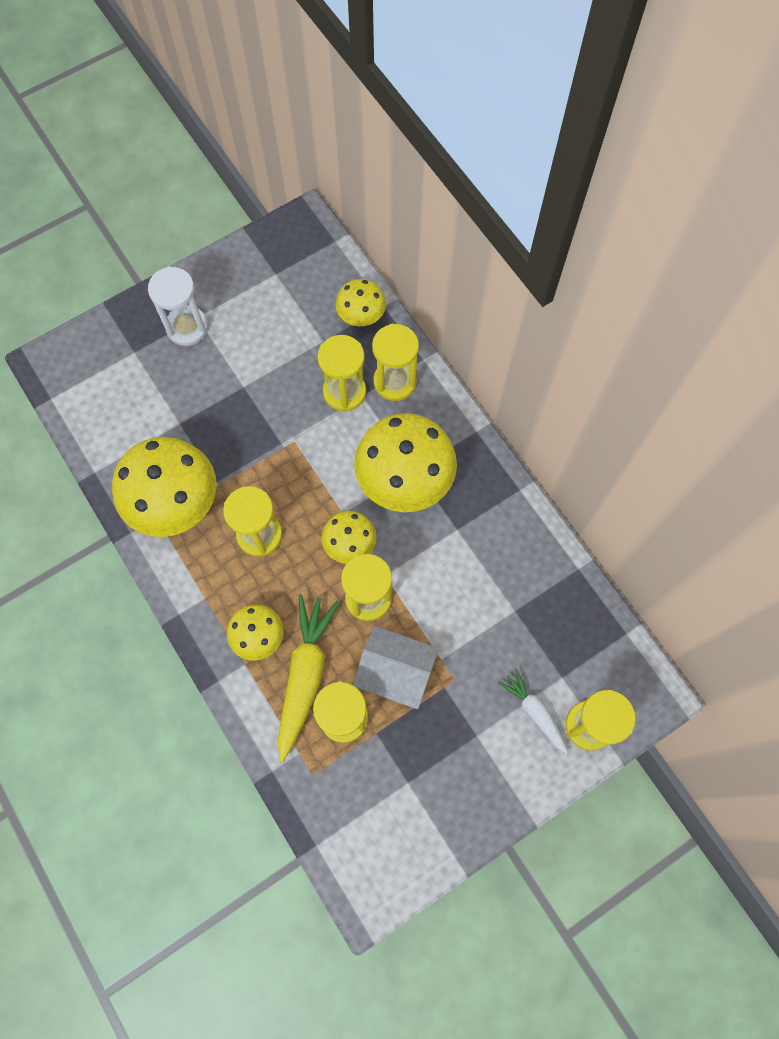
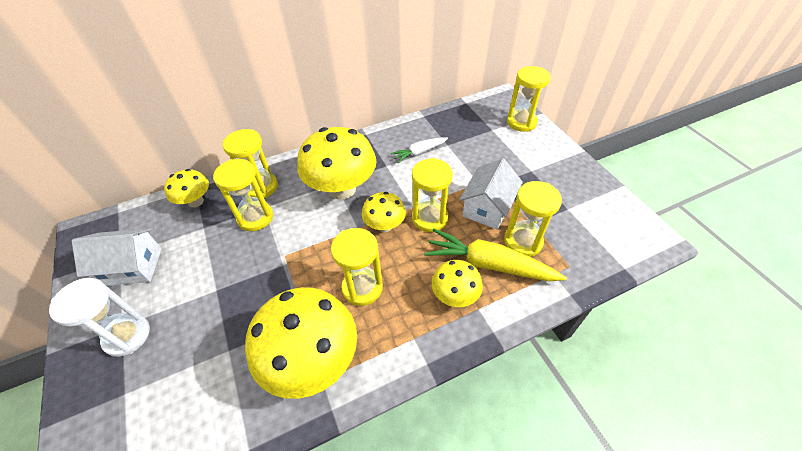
camera: 80 degrees left, 20 degrees down
white carrot [498,668,568,754] -> white carrot moved to [391,137,448,163]
none -> white house [72,228,162,286]

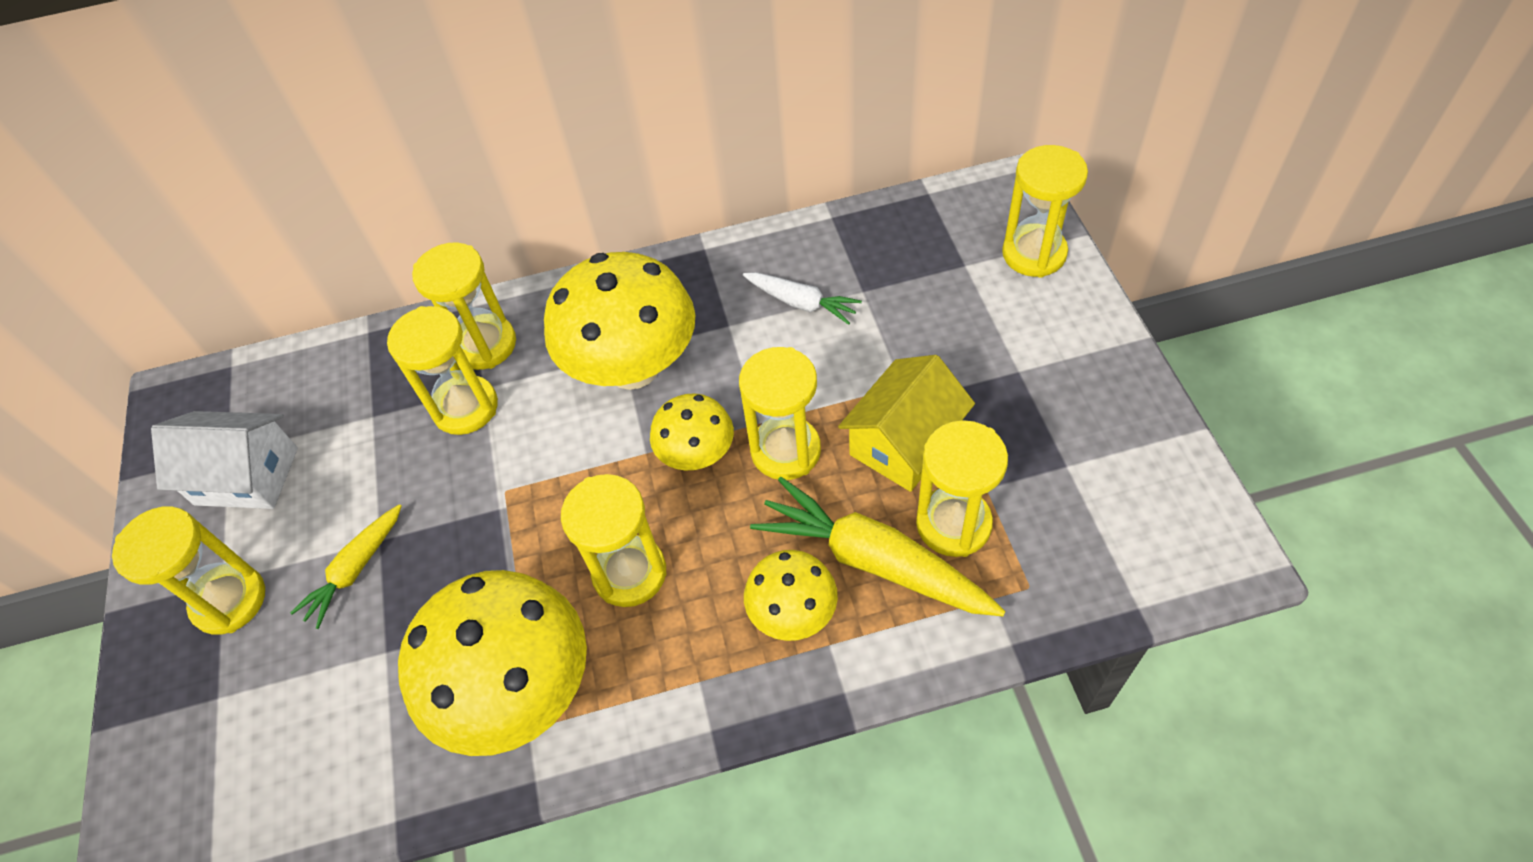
camera: 15 degrees right, 5 degrees up
white hourglass [49,278,150,357] -> yellow hourglass [112,506,265,634]
yellow mushroom [164,169,209,208] -> none
white carrot [391,137,448,163] -> white carrot turned 135 degrees counterclockwise [743,272,862,325]
white house [459,159,523,230] -> yellow house [838,355,975,492]
none -> yellow carrot [290,504,402,629]

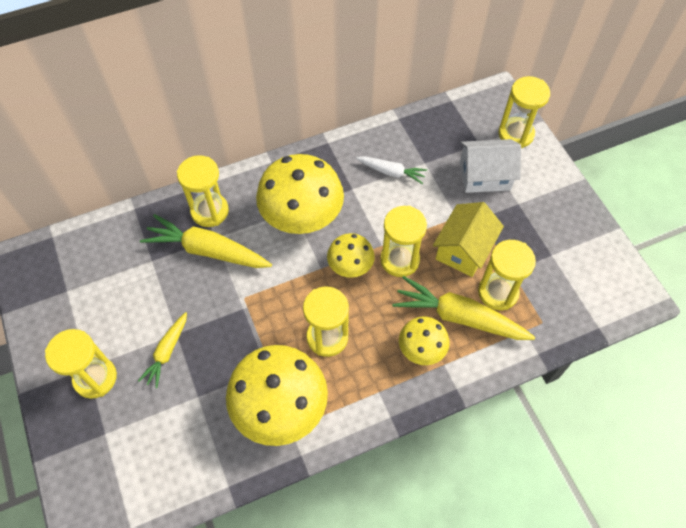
camera: 15 degrees left, 5 degrees up
white house [151,411,298,509] -> white house moved to [460,139,521,193]
yellow hourglass [387,306,498,435] -> yellow carrot [140,214,272,268]

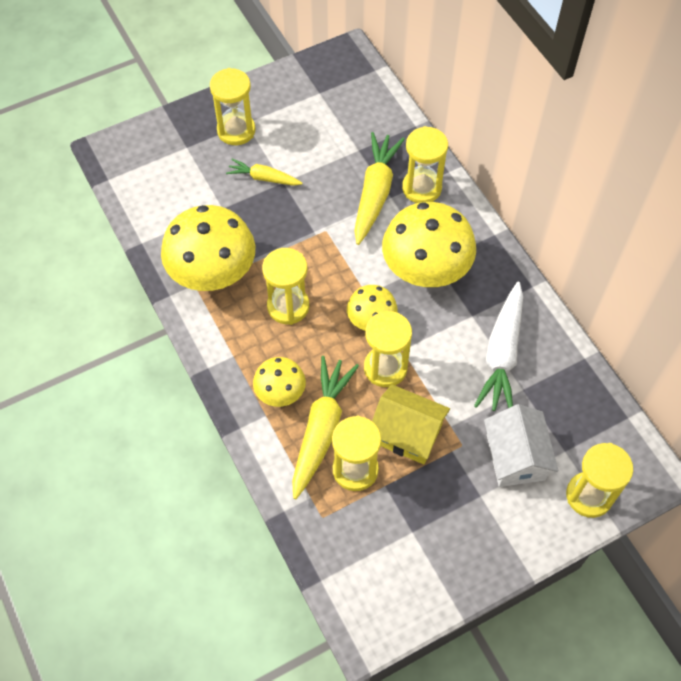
camera: 85 degrees right, 0 degrees up
white carrot [356,156,427,184] -> white carrot [474,282,523,411], size x1.75

